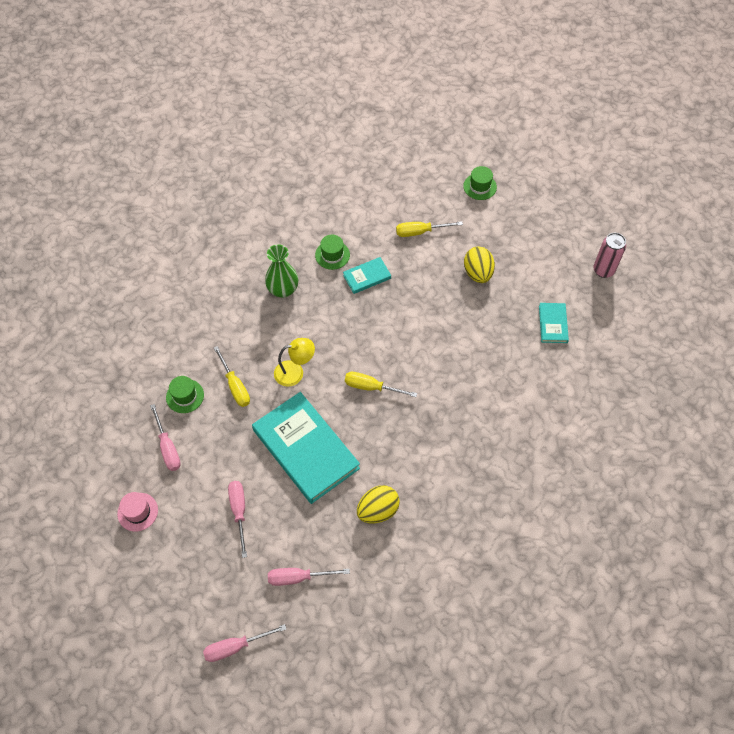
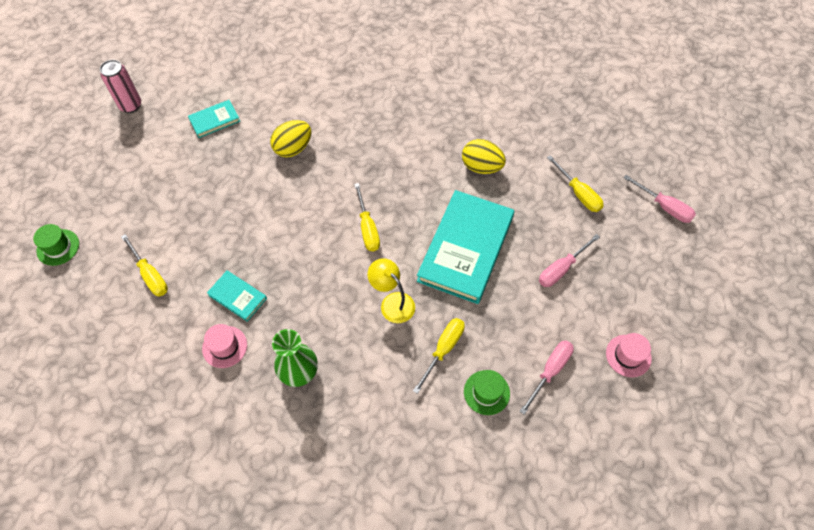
camera: 120 degrees left, 0 degrees up
pink screwdriver [268,568,350,586] -> yellow screwdriver [547,155,604,212]
green hat [315,235,350,270] -> pink hat [202,324,247,368]
yellow egg [464,247,495,283] -> yellow egg moved to [270,120,311,158]

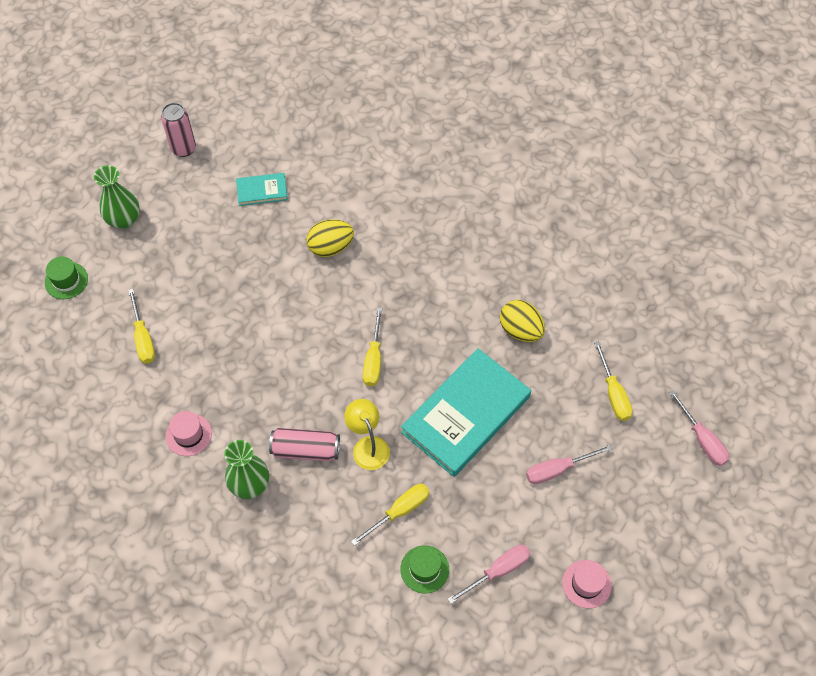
camera: 20 degrees right, 0 degrees up
turquoise book [207,270,267,322] -> none
none -> green vase [94,165,140,229]
none -> pink can [269,428,340,461]

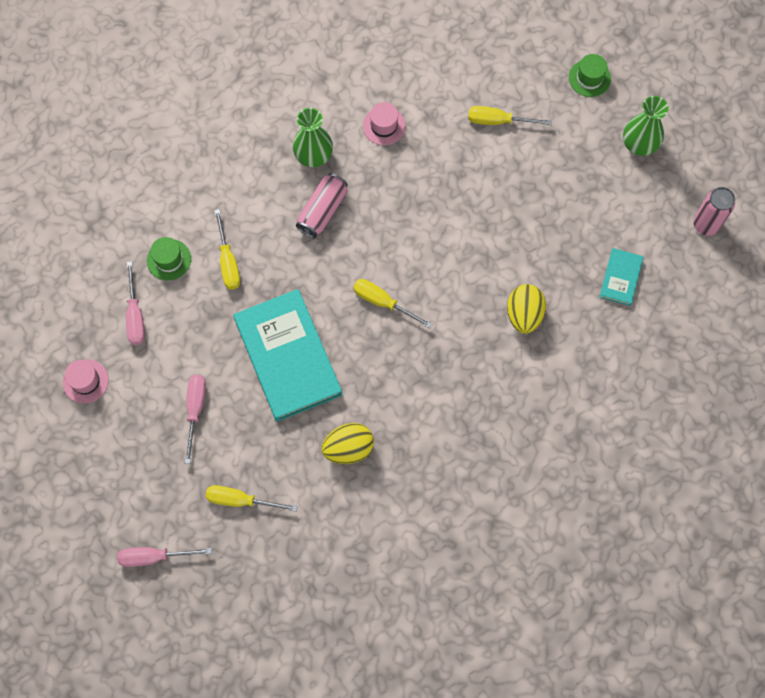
camera: 115 degrees right, 10 degrees up
yellow lamp [344,399,390,470] -> none

